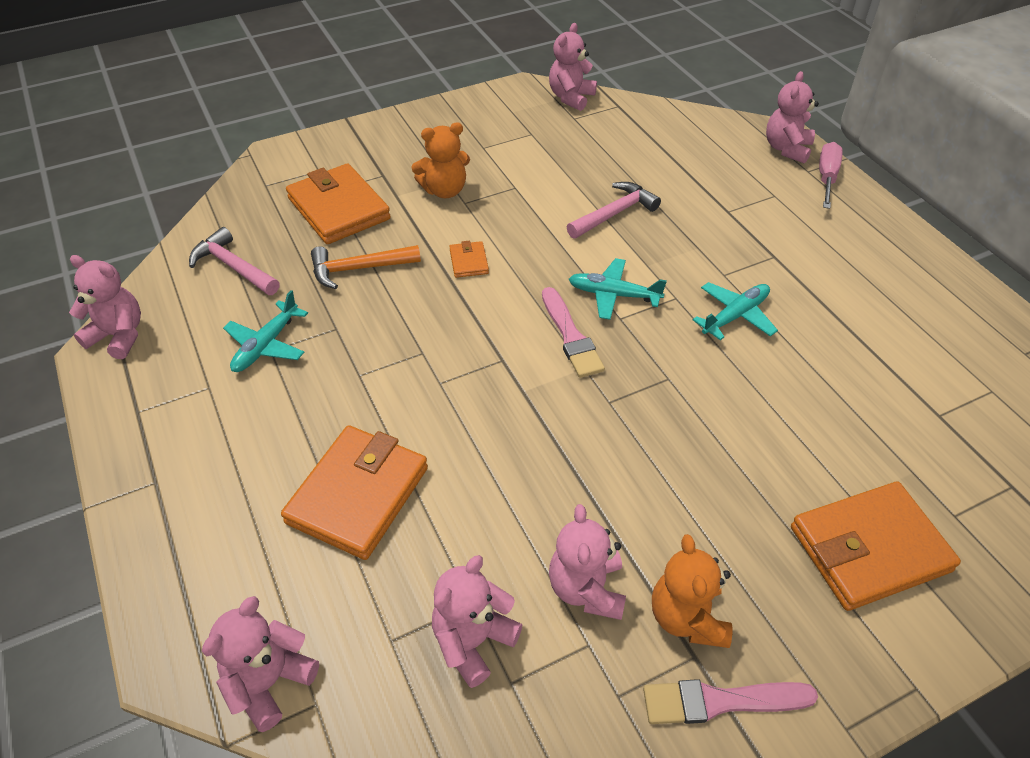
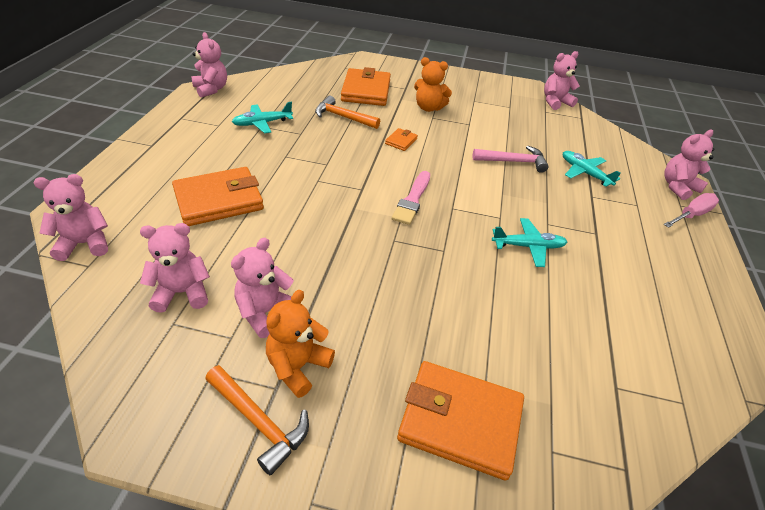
camera: 35 degrees right, 5 degrees down
pink hammer [189,227,279,295] -> none
turquoise plane [569,258,667,320] -> turquoise plane moved to [563,151,621,187]
pink brush [643,679,818,724] -> orange hammer [205,365,309,475]

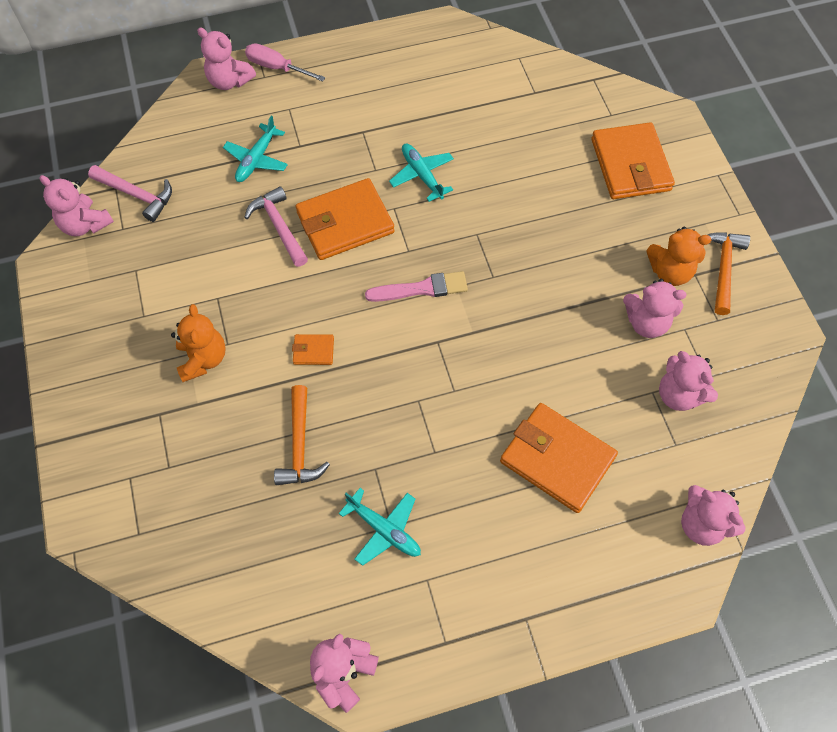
camera: 115 degrees left, 20 degrees up
orange wallet [341,67,391,106] -> orange wallet moved to [296,178,395,260]
none -> pink hammer [88,165,172,222]

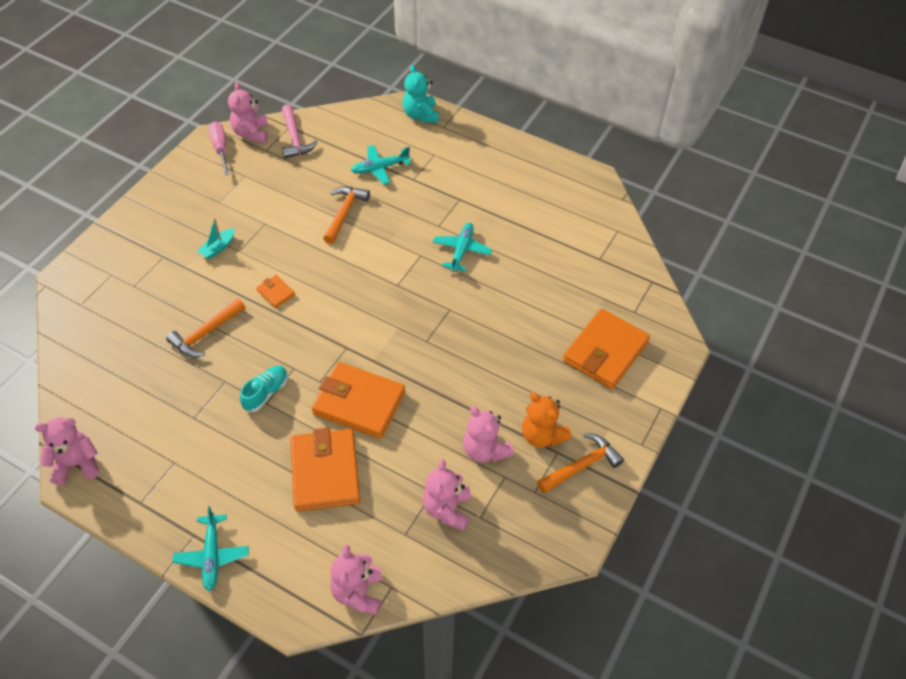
camera: 45 degrees right, 10 degrees down
orange teddy bear [171,304,226,382] -> turquoise boat [197,218,235,259]
pink teddy bear [197,27,256,90] -> turquoise teddy bear [403,65,439,123]
pink hammer [244,186,308,267] -> orange hammer [323,187,370,244]
pink screwdriver [245,43,326,82] -> pink screwdriver moved to [208,122,230,175]
orange wallet [296,178,395,260] -> orange wallet moved to [311,362,405,439]
turquoise plane [339,488,421,566] -> turquoise plane moved to [172,506,249,591]
pink brush [365,271,468,302] -> none
none -> turquoise shoe [240,365,288,412]

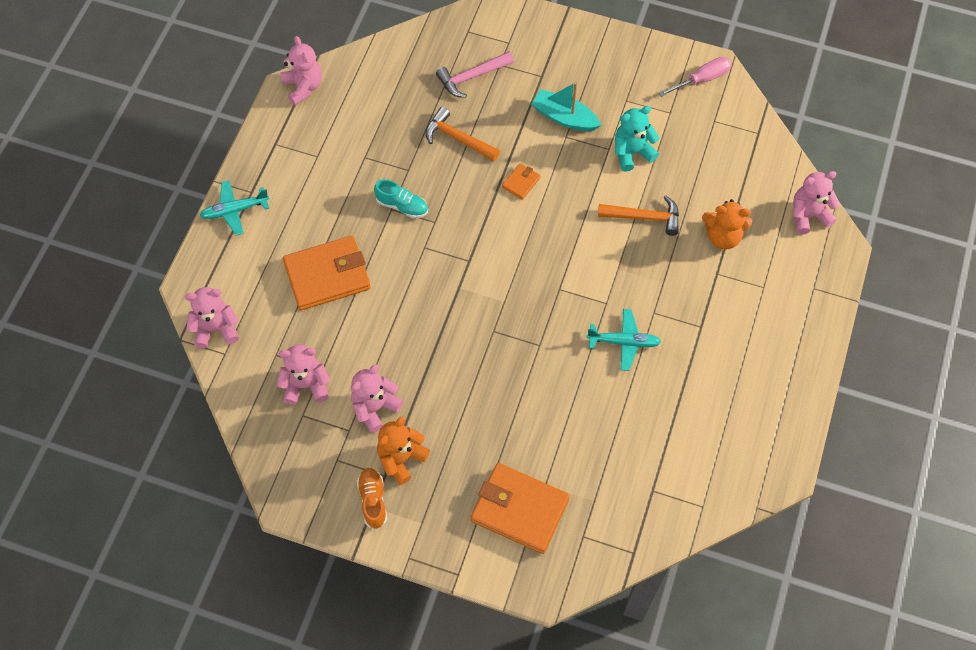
camera: 80 degrees right, 10 degrees up
turquoise boat [197,218,235,259] -> turquoise boat [531,82,601,131], size x1.58
pink teddy bear [228,82,268,143] -> pink teddy bear moved to [793,171,840,235]
pink hammer [282,105,318,159] -> pink hammer moved to [436,51,514,98]
orange wallet [311,362,405,439] -> none
turquoise plane [351,145,411,184] -> orange teddy bear [702,199,752,249]
turquoise teddy bear [403,65,439,123] -> turquoise teddy bear moved to [615,106,660,172]
orange hammer [537,433,624,493] -> orange shoe [357,468,387,529]

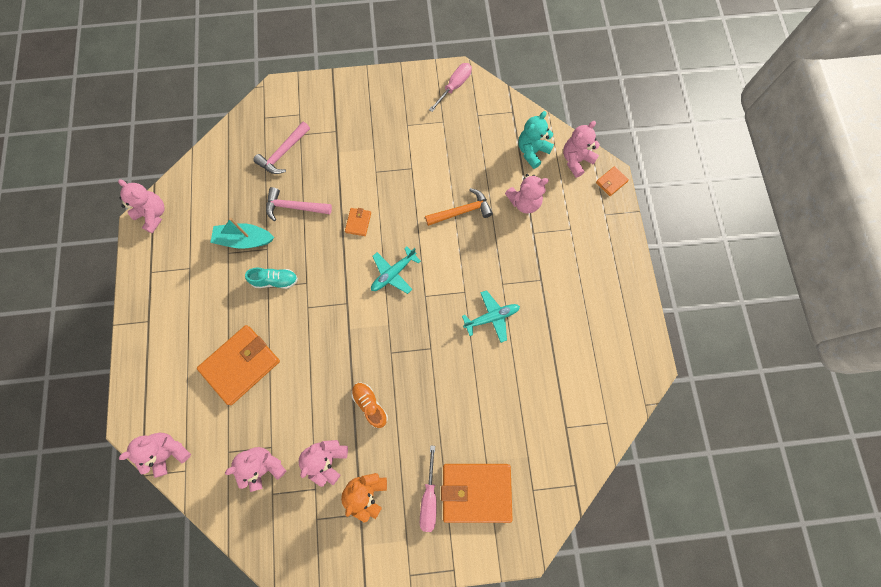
camera: 25 degrees left, 10 degrees up
turquoise plane [200,180,269,235] -> turquoise plane moved to [371,247,421,294]
orange shoe [357,468,387,529] -> orange shoe moved to [352,382,388,428]
orange hammer [425,107,500,161] -> pink hammer [266,187,332,221]
turquoise boat [531,82,601,131] -> turquoise boat moved to [210,218,274,249]
turquoise teddy bear [615,106,660,172] -> turquoise teddy bear moved to [518,111,554,169]
orange teddy bear [702,199,752,249] -> pink teddy bear [505,174,549,214]
none -> pink screwdriver [420,446,437,532]
none -> orange wallet [596,166,629,196]

